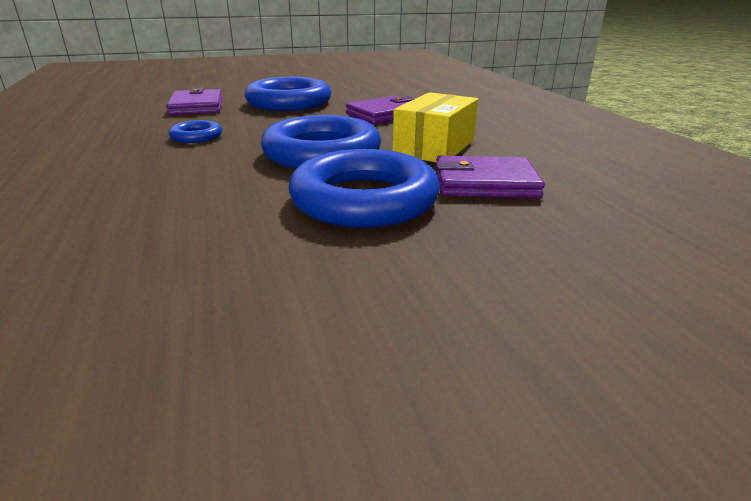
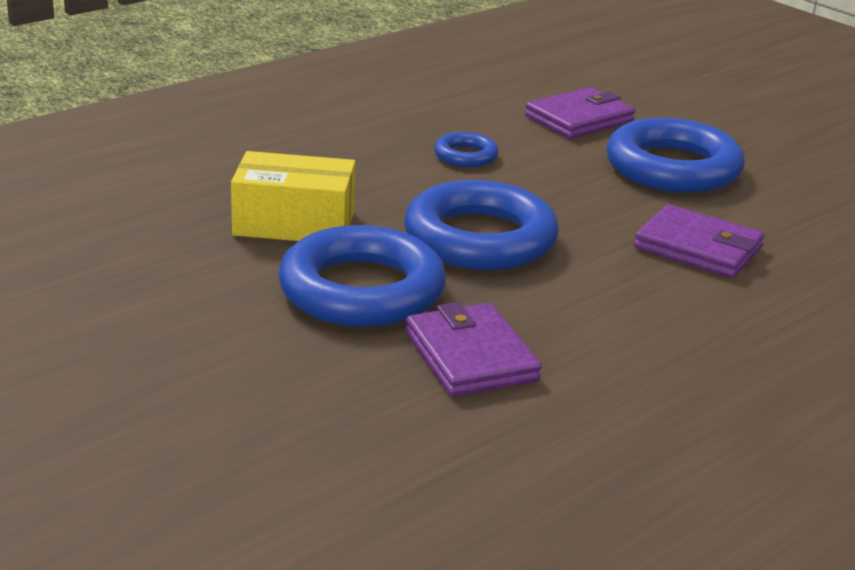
camera: 65 degrees right, 0 degrees up
yellow box [393,92,478,162] -> yellow box moved to [231,151,356,241]

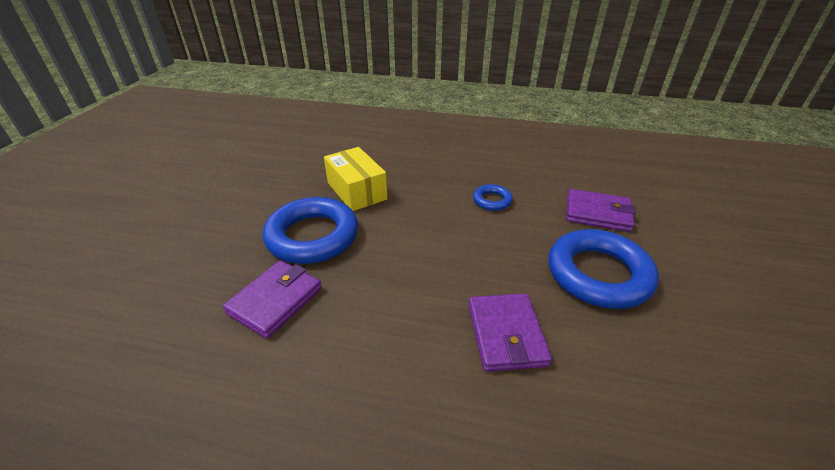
camera: 55 degrees right, 10 degrees up
blue ring [404,180,559,270] -> none

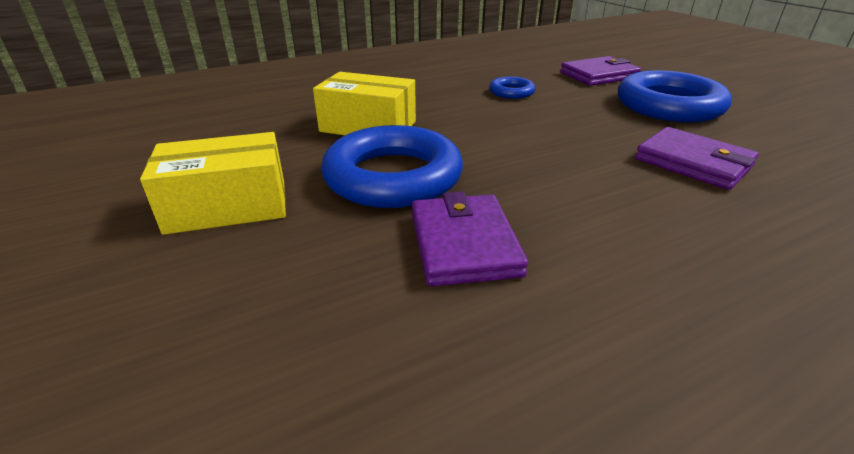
camera: 40 degrees left, 5 degrees down
none -> yellow box [140,132,286,235]

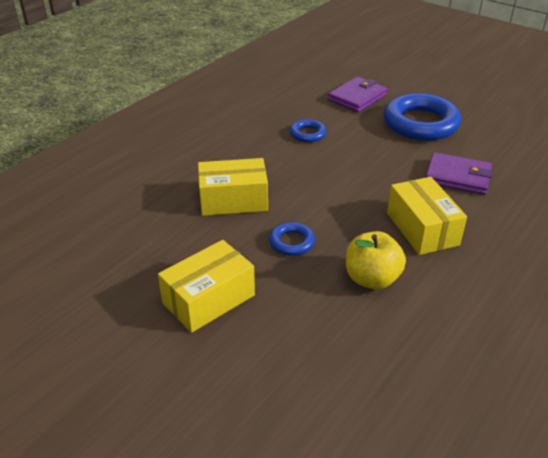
camera: 25 degrees left, 5 degrees up
blue ring [321,125,463,208] -> blue ring [269,222,315,256], size x0.47
purple wallet [412,192,528,286] -> yellow apple [346,231,406,290]
none -> yellow box [387,177,467,255]

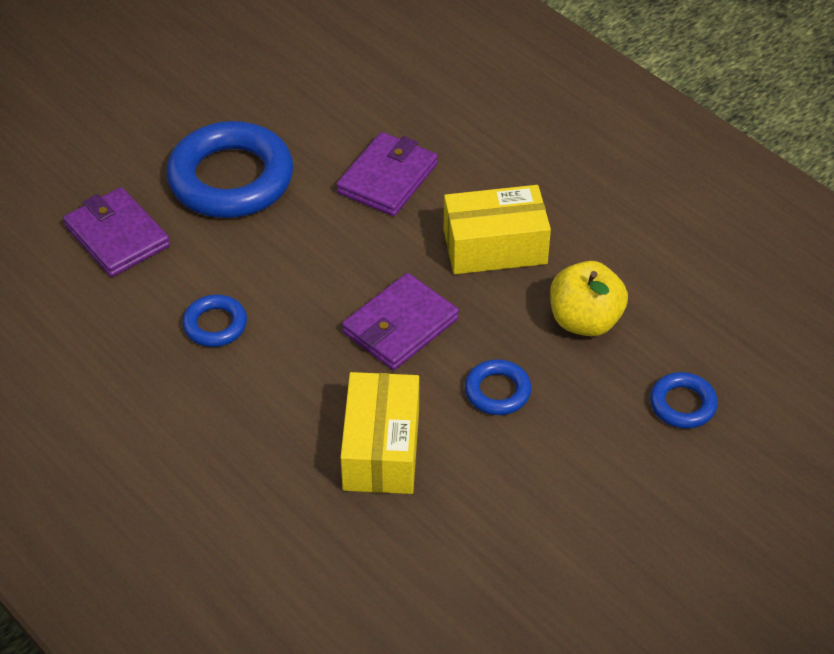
camera: 80 degrees left, 10 degrees up
yellow box [158,240,255,333] -> none
none -> purple wallet [342,273,459,370]
none -> blue ring [650,372,718,428]

